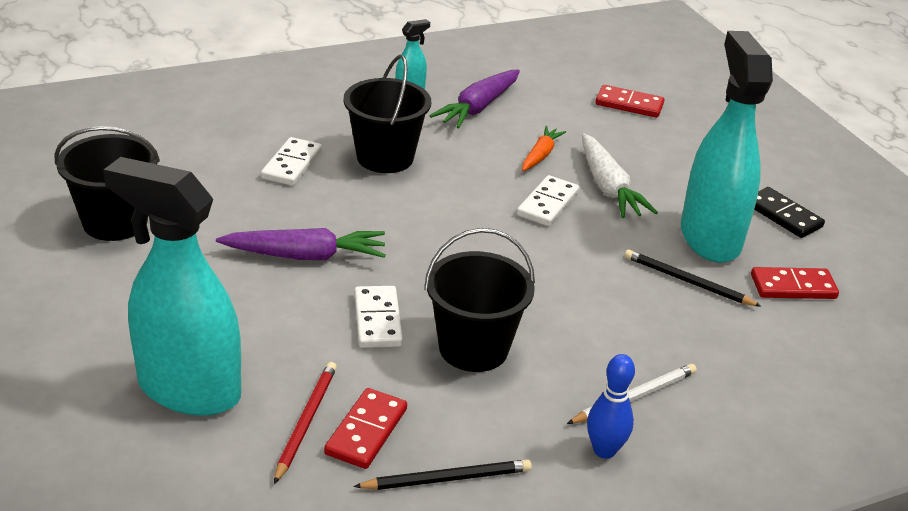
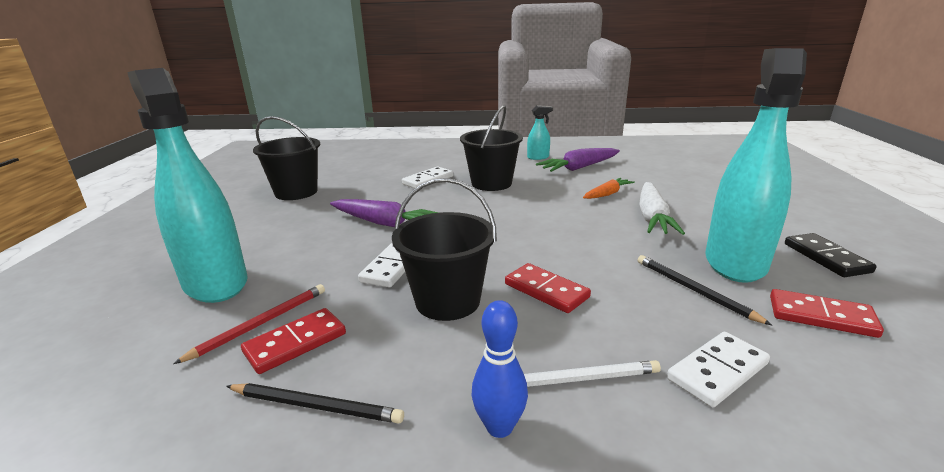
camera: 30 degrees right, 10 degrees down
white domino [517,175,580,226] -> white domino moved to [667,332,770,407]
red domino [595,85,665,118] -> red domino moved to [505,263,591,313]

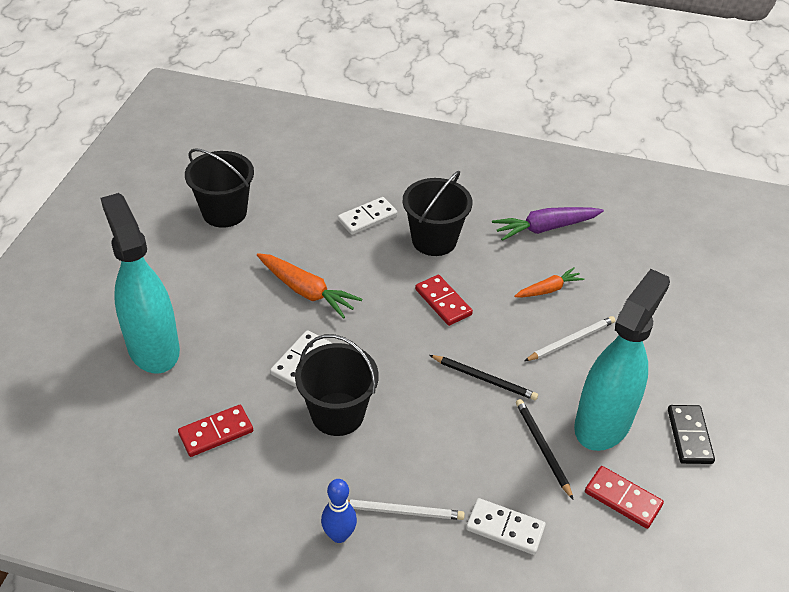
camera: 10 degrees right, 20 degrees up
red pencil [173,284,325,364] -> none
black pencil [226,383,404,424] -> black pencil moved to [429,355,538,400]
purple carrot [330,199,439,227] -> orange carrot [257,253,362,319]
red domino [505,263,591,313] -> red domino moved to [415,275,473,326]
turquoise spray bottle [527,105,553,160] -> none
white carrot [639,182,685,235] -> white pencil [525,316,615,361]
white domino [667,332,770,407] -> white domino turned 45 degrees clockwise [466,498,546,555]

